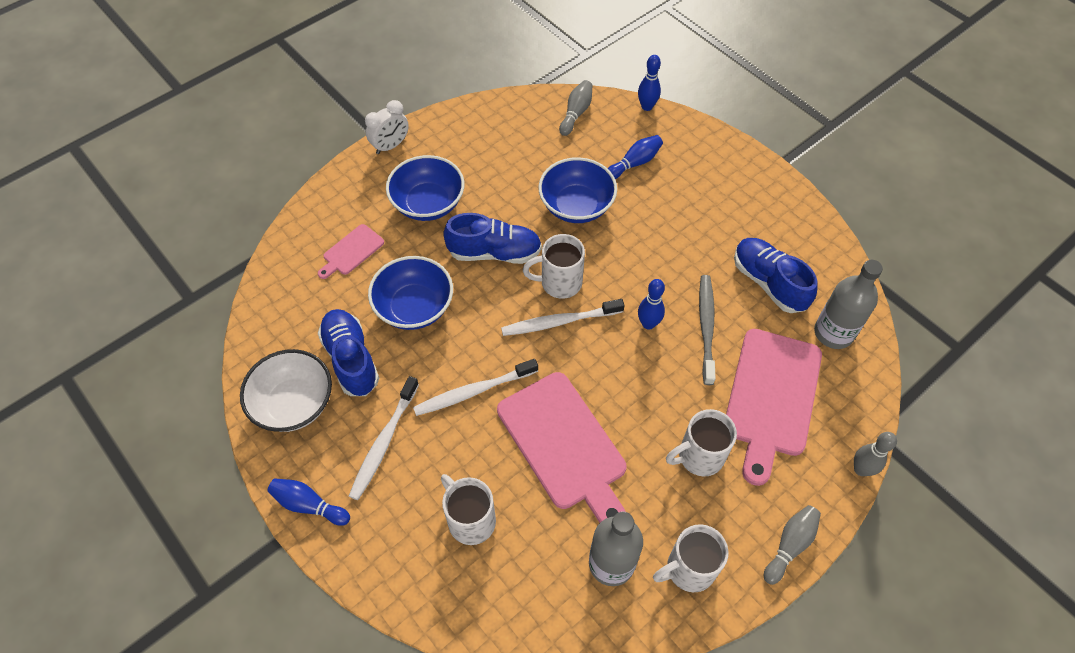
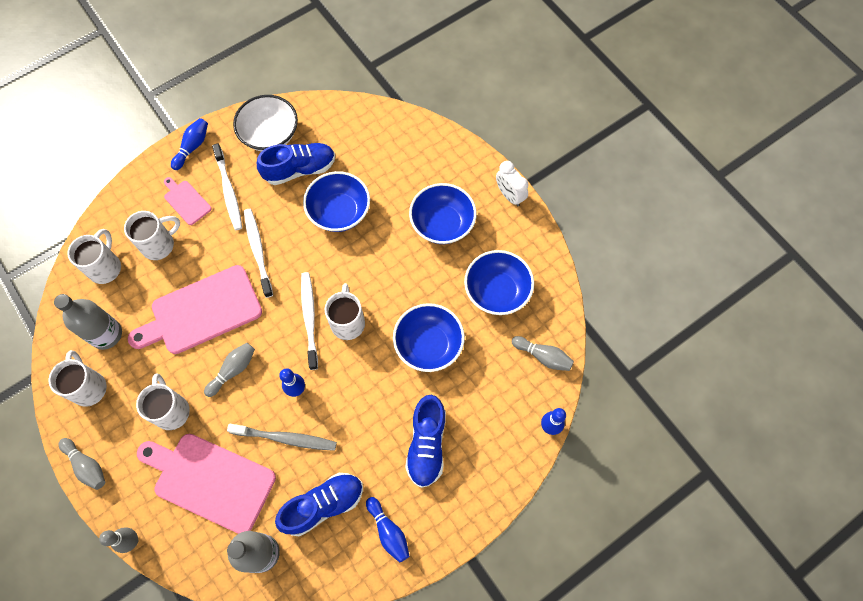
camera: 95 degrees right, 10 degrees up
pink cutting board [318,224,384,279] -> pink cutting board moved to [164,177,212,225]
white toothbrush [349,376,419,500] -> white toothbrush turned 135 degrees counterclockwise [212,144,242,230]
blue shoe [443,213,542,264] -> blue shoe moved to [405,395,446,488]
blue bowling pin [608,135,663,179] -> blue bowling pin moved to [366,497,409,563]
none -> white mug [67,229,121,284]
none -> grey bowling pin [204,343,255,397]
none -> blue bowl [464,250,534,315]

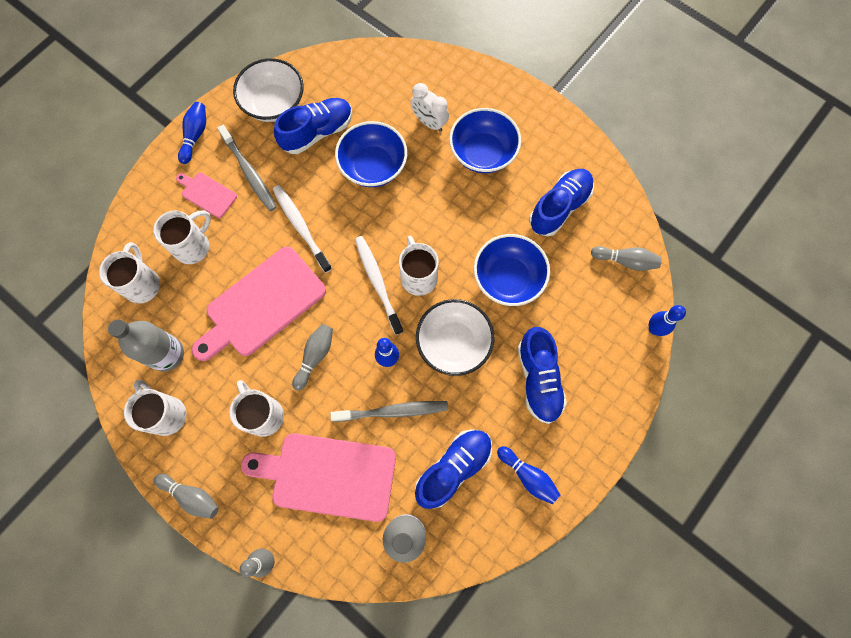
camera: 15 degrees left, 5 degrees up
white toothbrush [212,144,242,230] -> grey toothbrush [217,125,277,211]
blue bowl [464,250,534,315] -> blue shoe [529,169,594,236]
white clock [496,161,528,206] -> white clock moved to [410,83,449,132]
none -> white bowl [416,299,494,376]

